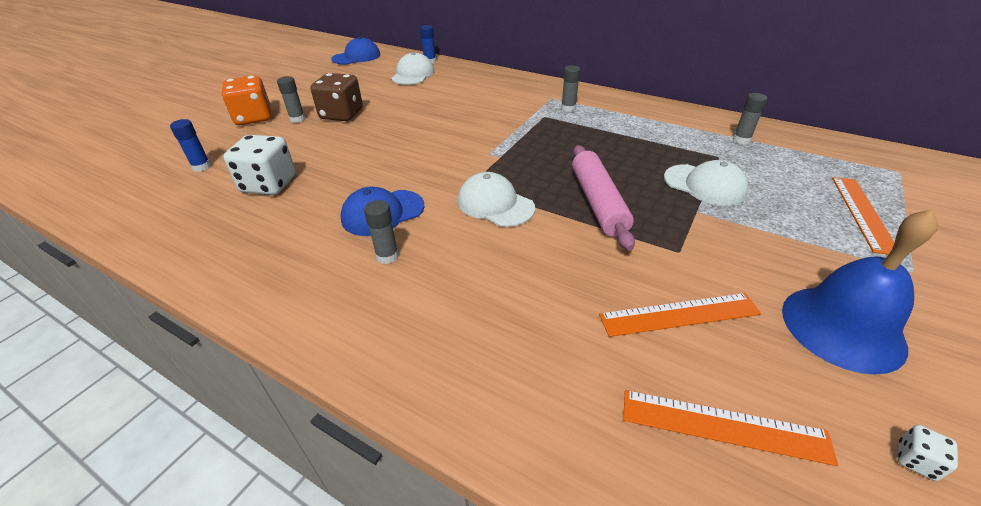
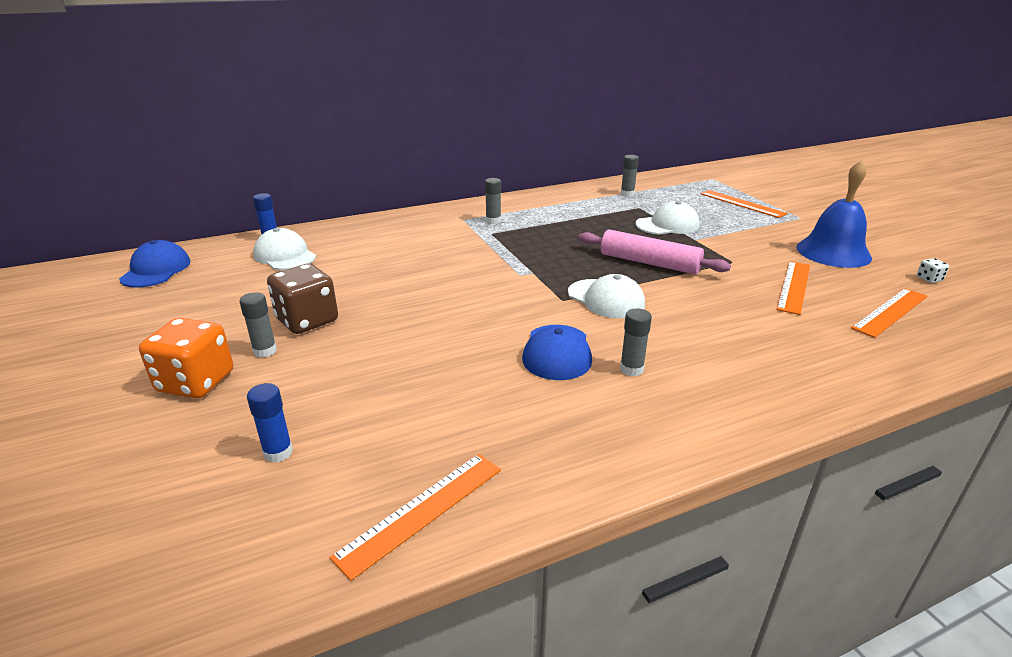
camera: 55 degrees left, 10 degrees down
white dice [223,135,296,195] -> none
white cap [458,172,535,227] -> white cap turned 120 degrees counterclockwise [568,274,645,318]
none -> orange ruler [329,454,501,581]

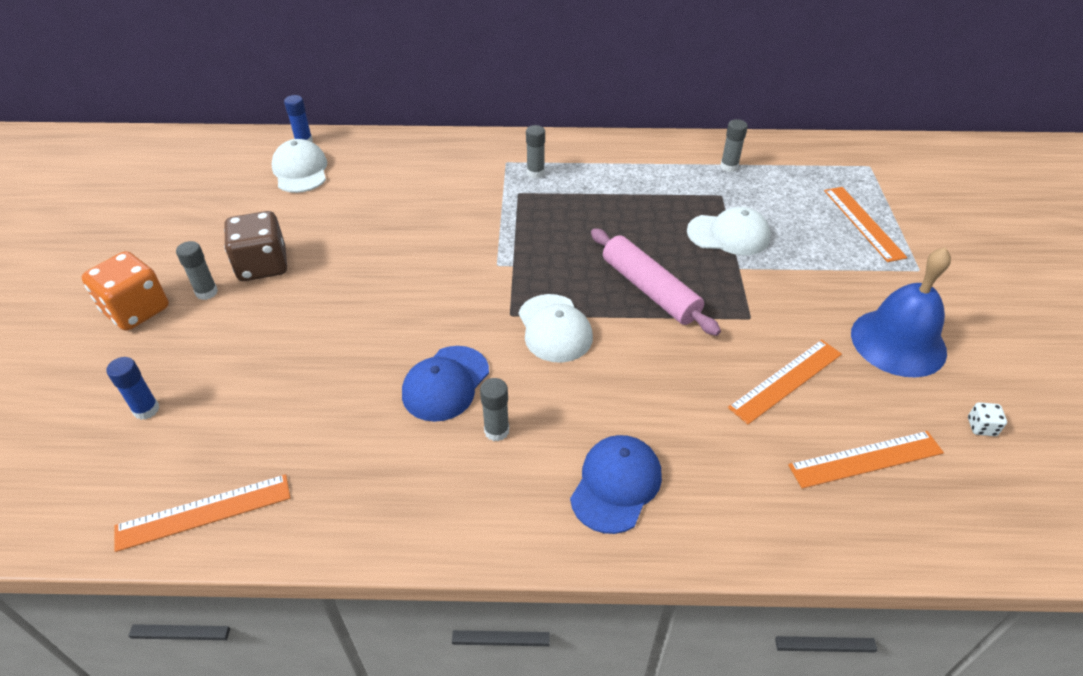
camera: 25 degrees right, 15 degrees up
blue cap [119,240,191,288] -> blue cap moved to [570,435,662,534]

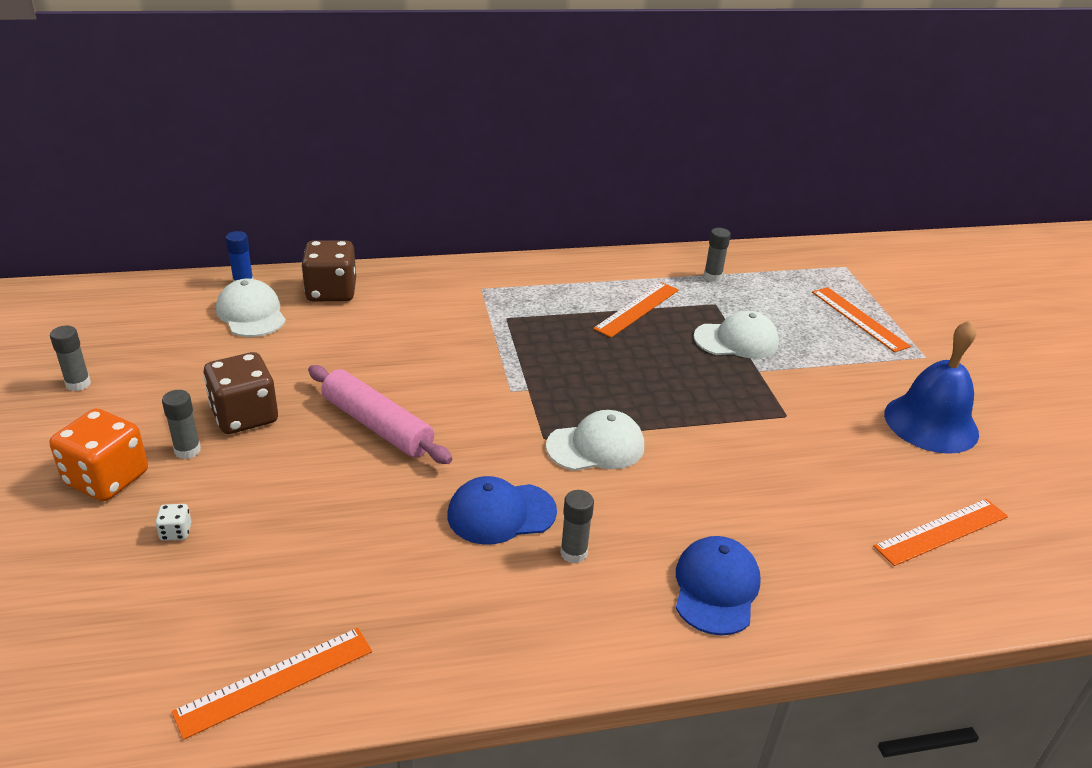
camera: 15 degrees left, 10 degrees down
blue glue stick [107,357,160,420] -> none
blue cap [402,346,489,422] -> blue cap turned 60 degrees clockwise [447,476,557,545]
white cap [518,294,593,363] -> white cap turned 75 degrees counterclockwise [546,410,644,471]
grey glue stick [526,125,545,178] -> grey glue stick moved to [50,326,91,391]
pink rolling pin [591,228,721,336] -> pink rolling pin moved to [308,365,452,464]
orange ruler [728,340,842,424] -> orange ruler moved to [593,282,679,338]
white dice [968,402,1007,436] -> white dice moved to [155,504,192,541]
none -> brown dice [301,240,356,301]

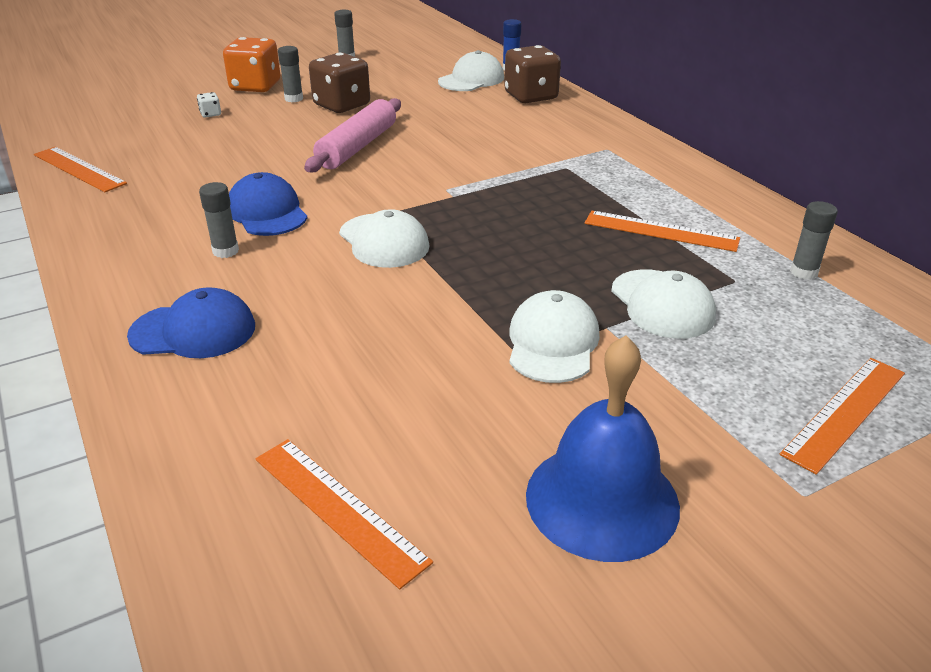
camera: 75 degrees right, 0 degrees up
none -> white cap [509,290,600,383]

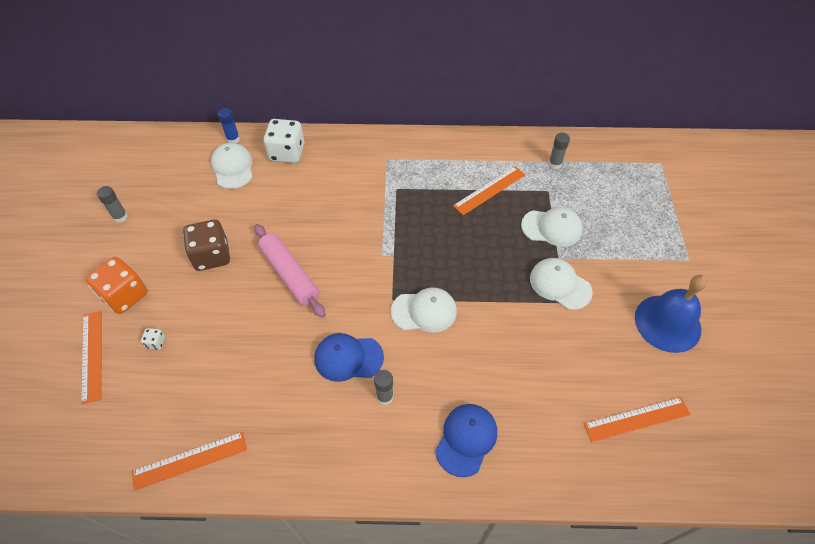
camera: 60 degrees left, 20 degrees up
grey glue stick [278,46,303,102] -> none
brown dice [504,45,561,103] -> white dice [264,119,304,163]
orange ruler [780,358,905,475] -> orange ruler moved to [81,311,102,404]

